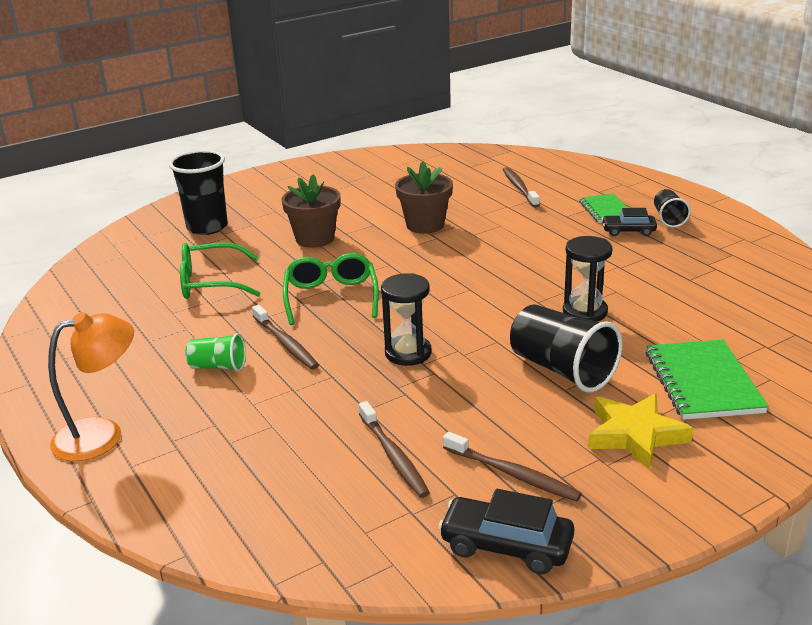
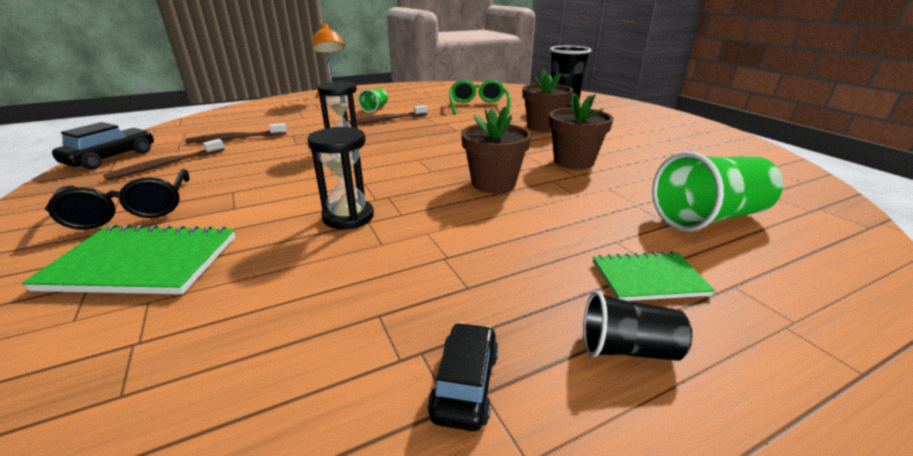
camera: 95 degrees right, 0 degrees up
green glasses [283,253,379,325] -> none
brown toothbrush [502,167,540,207] -> green cup [652,151,783,232]
black cup [510,304,622,392] -> none
yellow star [588,393,693,470] -> black glasses [45,169,190,230]
black car [602,208,657,236] -> black car moved to [427,322,499,432]
none -> brown flower pot [461,106,532,193]

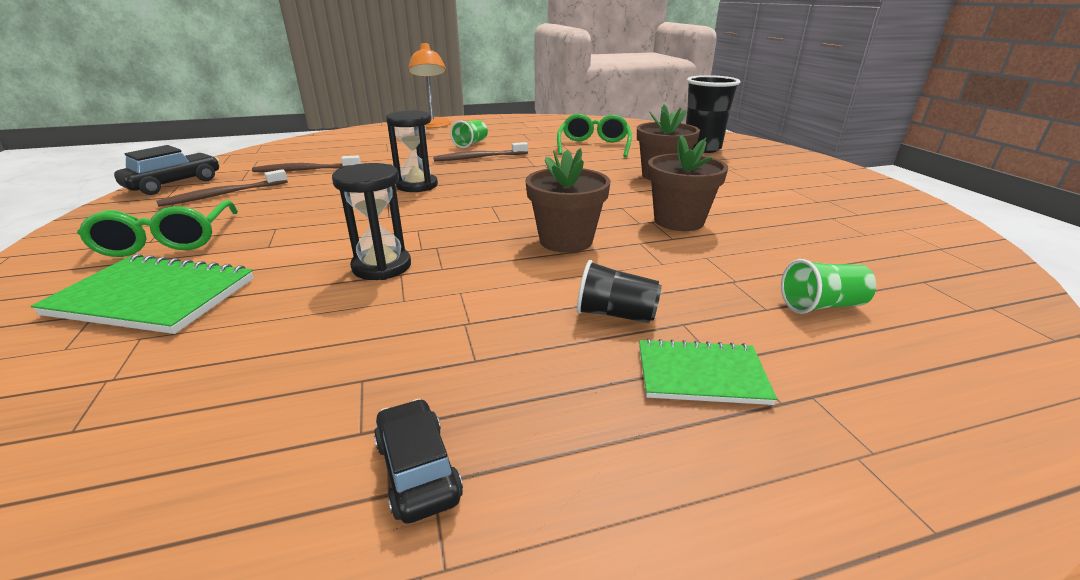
camera: 10 degrees right, 0 degrees up
black glasses [45,169,190,230] -> green glasses [77,200,238,257]
black car [427,322,499,432] -> black car turned 45 degrees counterclockwise [374,399,463,524]
black cup [583,291,692,361] -> black cup moved to [577,260,662,323]
green cup [652,151,783,232] -> green cup [781,259,876,314], size x0.55

